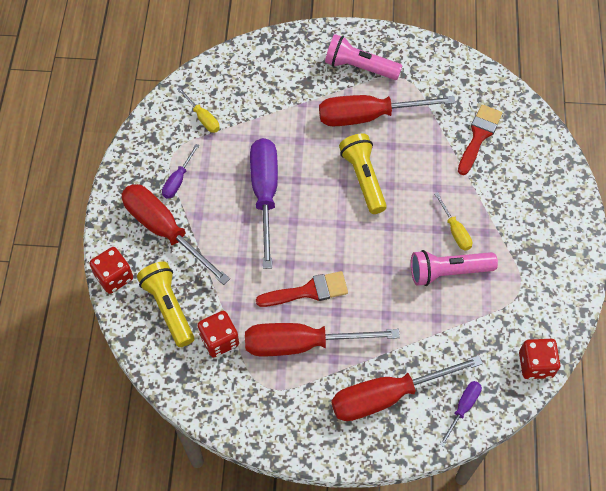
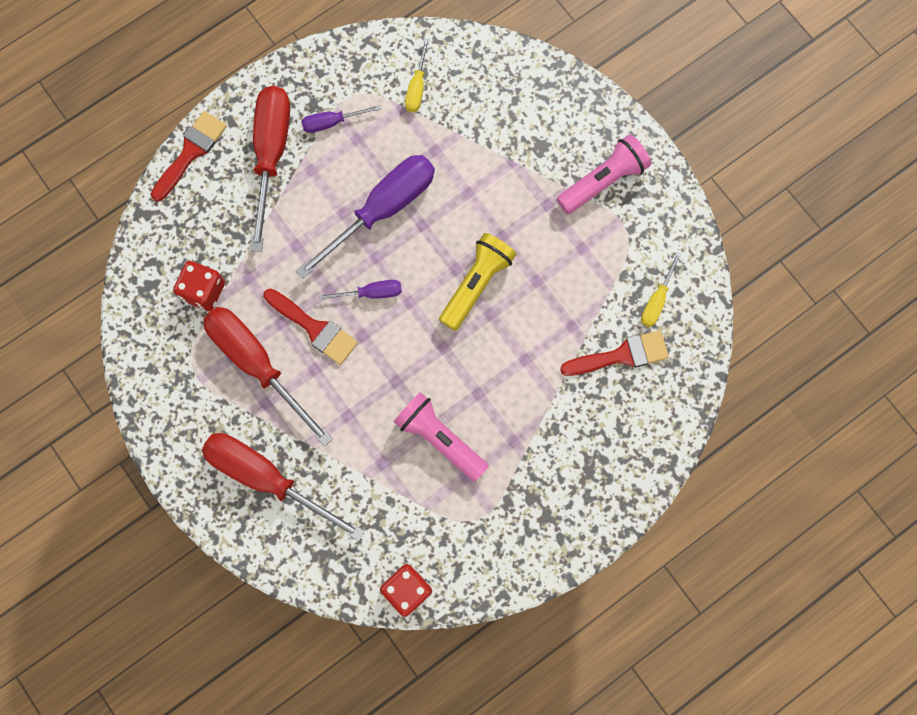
camera: 50 degrees right, 15 degrees up
red dice [89,247,133,294] -> red brush [151,111,227,202]
yellow flashlight [137,262,194,347] -> none
red screwdriver [319,95,456,126] -> none
pink flashlight [325,34,402,80] -> pink flashlight turned 75 degrees clockwise [557,134,651,214]
yellow screwdriver [434,192,472,251] -> yellow screwdriver moved to [641,252,682,327]
purple screwdriver [439,381,482,447] -> purple screwdriver moved to [318,280,402,300]

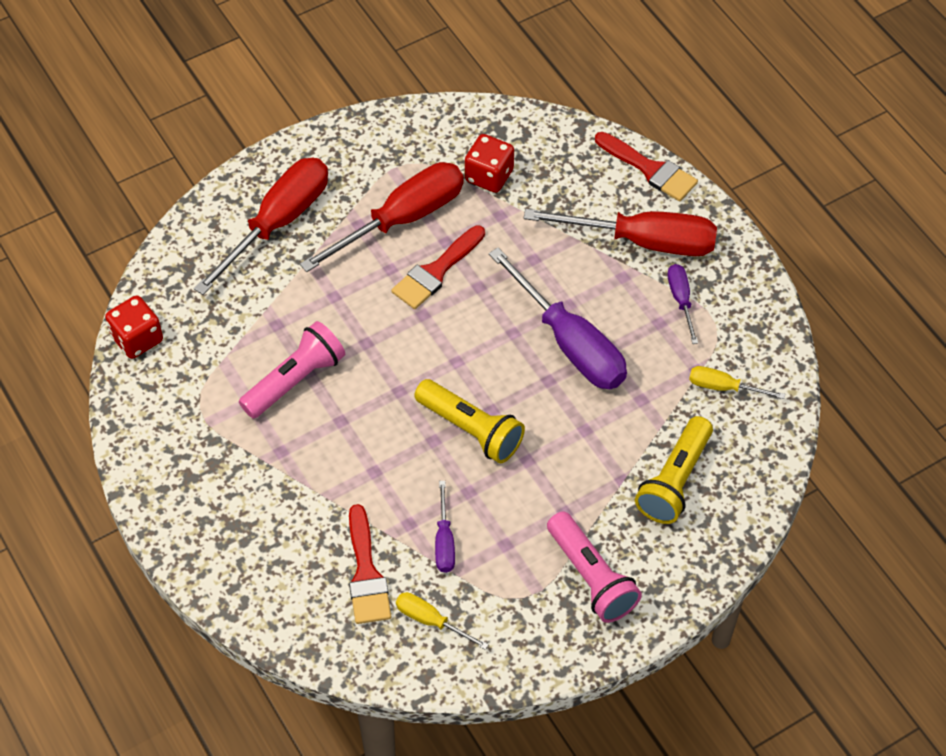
camera: 95 degrees right, 20 degrees down
purple screwdriver [318,280,402,300] -> purple screwdriver moved to [435,481,455,573]
none -> yellow flashlight [635,416,713,524]

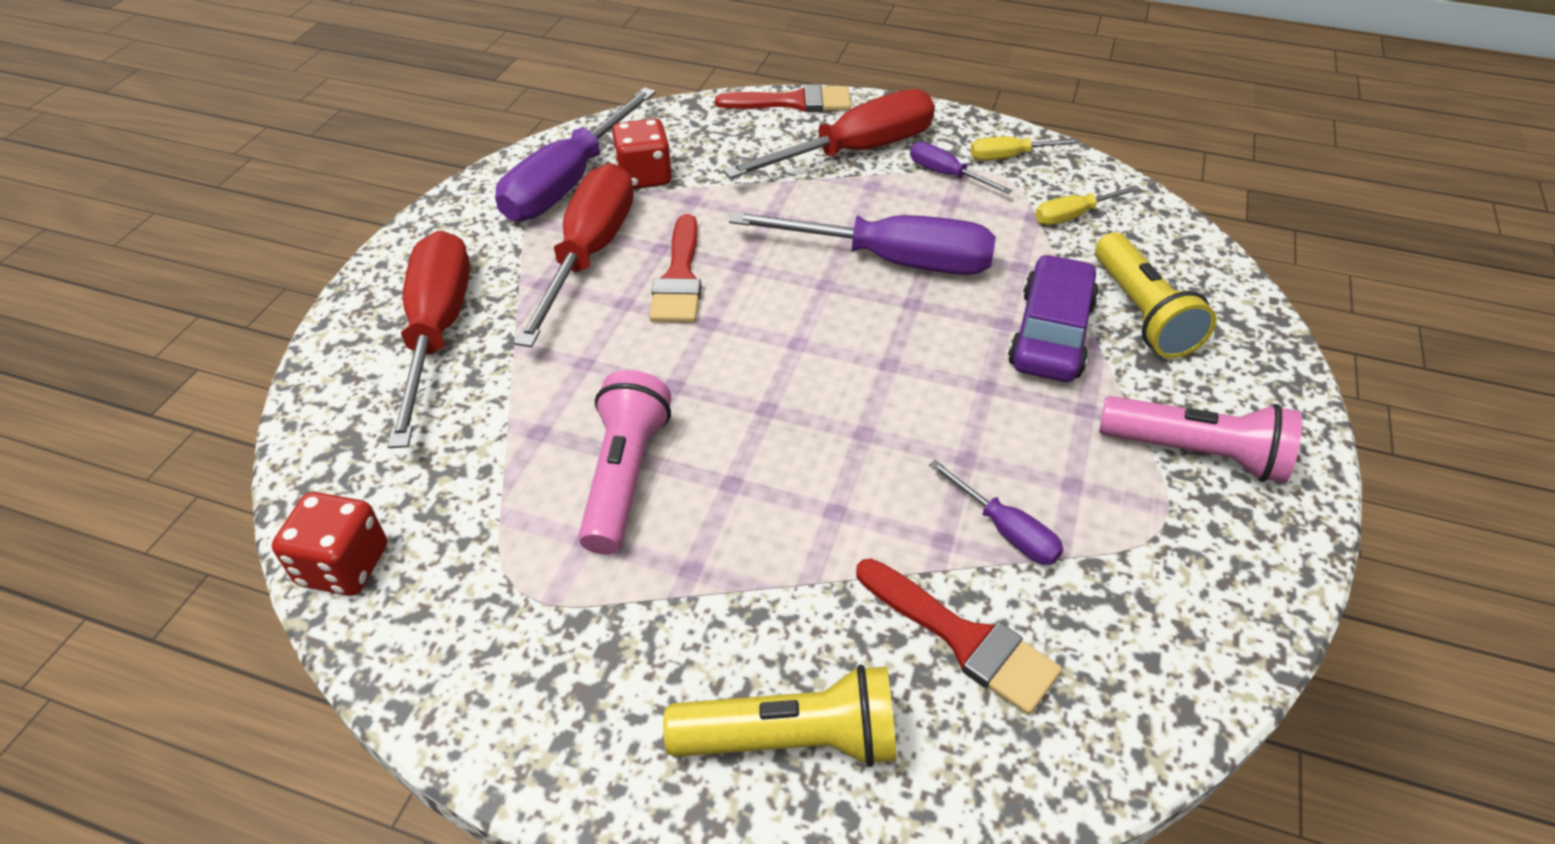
camera: 40 degrees left, 10 degrees down
yellow screwdriver [396,592,489,650] -> yellow screwdriver moved to [970,137,1081,161]
yellow flashlight [414,379,525,463] -> yellow flashlight moved to [663,664,896,767]
none -> purple screwdriver [495,87,656,222]
none -> purple car [1008,254,1099,382]

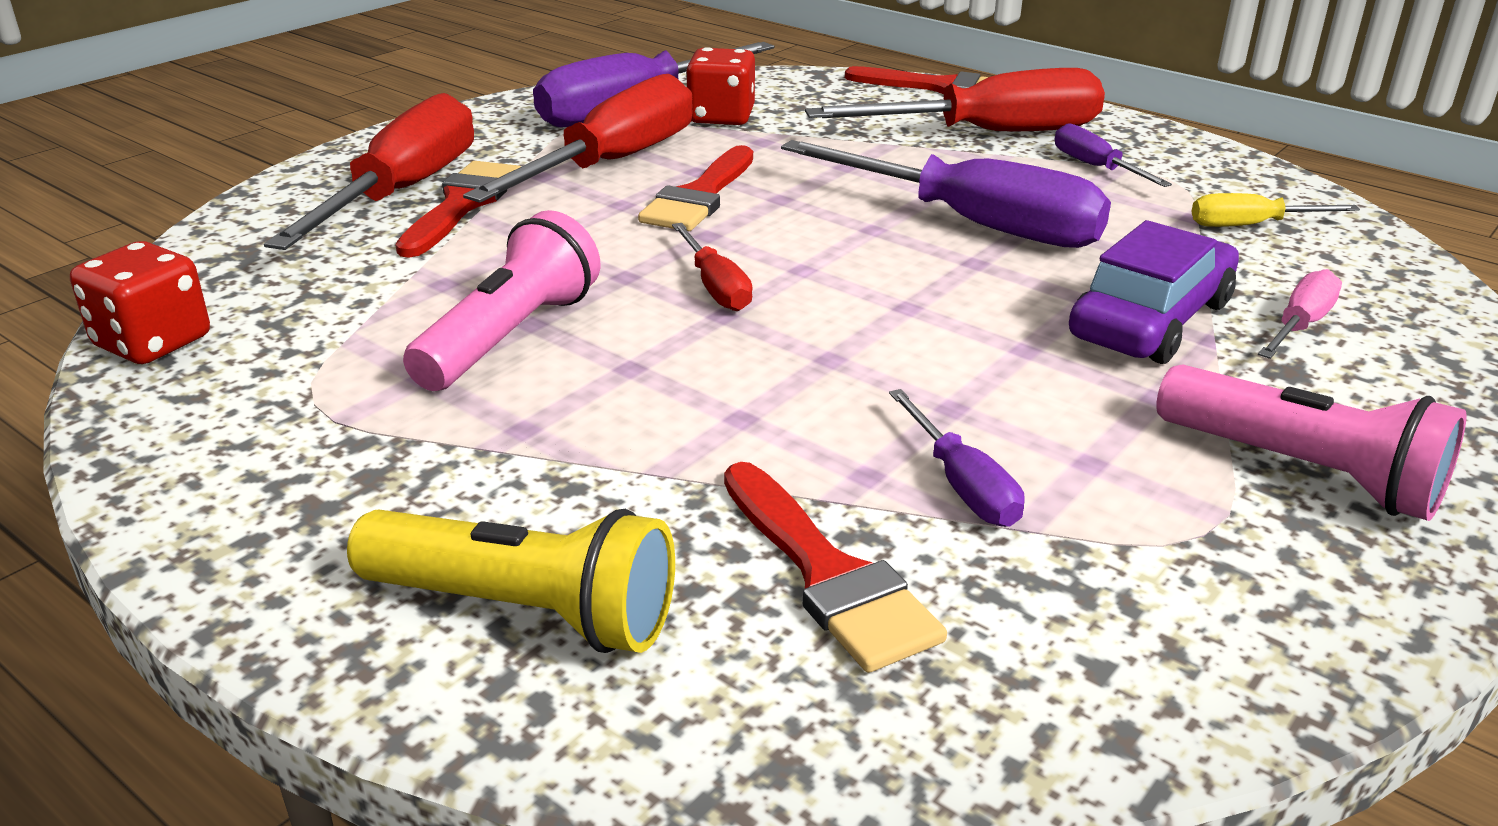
camera: 20 degrees right, 15 degrees down
yellow screwdriver [970,137,1081,161] -> none
yellow flashlight [1095,232,1216,358] -> pink screwdriver [1258,269,1342,359]
none -> red brush [395,161,521,258]
none -> red screwdriver [672,223,752,311]

